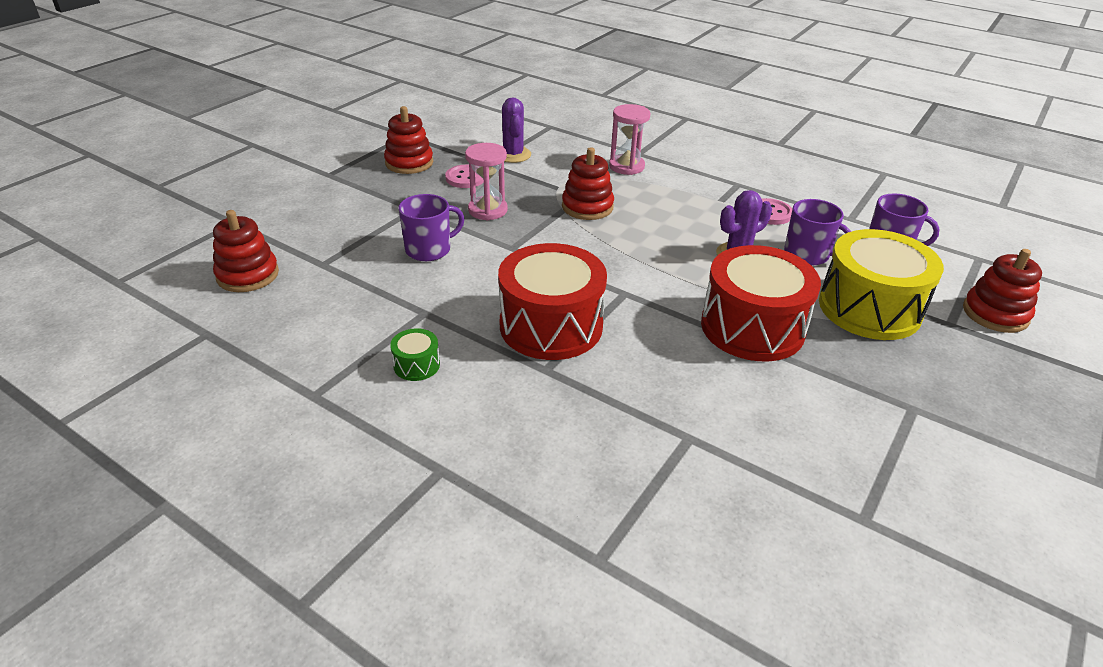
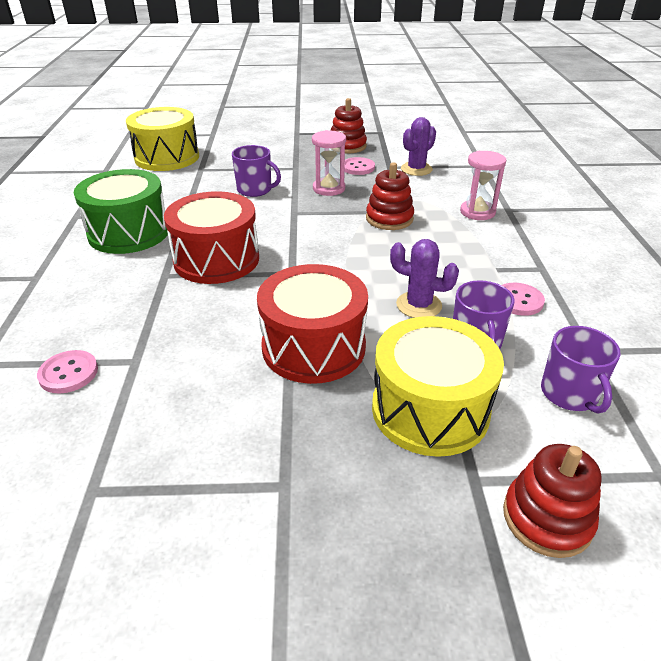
camera: 55 degrees right, 0 degrees up
red stacking toy [213,210,279,292] -> yellow drum [126,107,199,171]
green drum [390,328,440,381] -> green drum [74,169,168,254], size x2.40
none -> pink button [37,350,98,393]

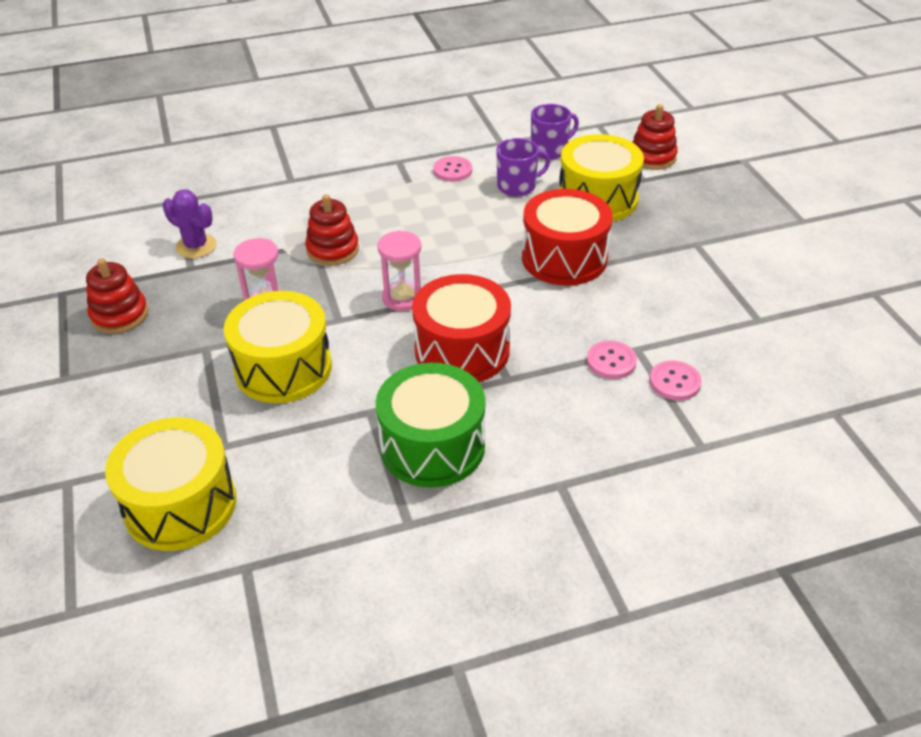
camera: 105 degrees left, 5 degrees up
purple mug [232,145,281,197] -> yellow drum [224,291,332,403]
pink button [344,157,375,175] -> pink button moved to [587,341,637,379]
purple cactus [390,239,459,318] -> none
pink hourglass [460,151,506,220] -> pink hourglass moved to [377,230,422,311]

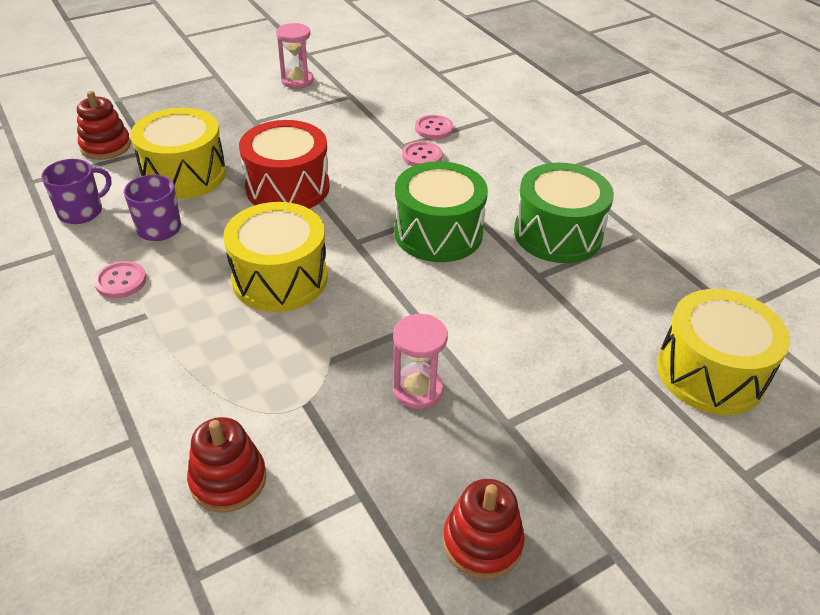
camera: 105 degrees left, 0 degrees up
purple cactus [163,189,216,258] -> none
yellow drum [224,291,332,403] -> yellow drum moved to [223,202,328,312]
red stacking toy [305,194,359,266] -> red stacking toy moved to [187,417,266,513]
pink hourglass [377,230,422,311] -> pink hourglass moved to [276,23,314,89]
red drum [412,274,511,382] -> green drum [394,161,488,262]
purple mug [531,104,579,159] -> purple mug turned 90 degrees clockwise [41,159,112,224]

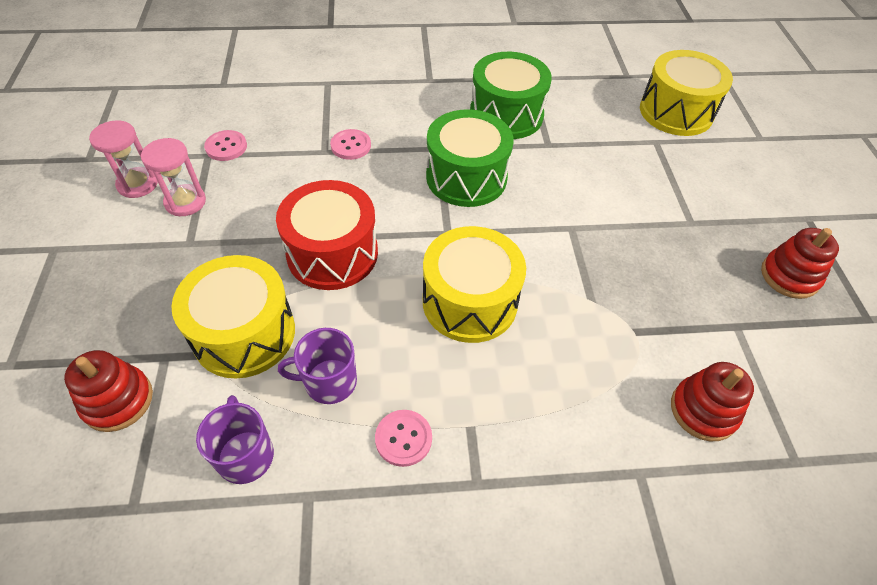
camera: 65 degrees left, 10 degrees up
pink hourglass [393,314,448,409] -> pink hourglass moved to [141,138,206,216]
pink button [415,115,453,139] -> pink button moved to [204,130,247,161]

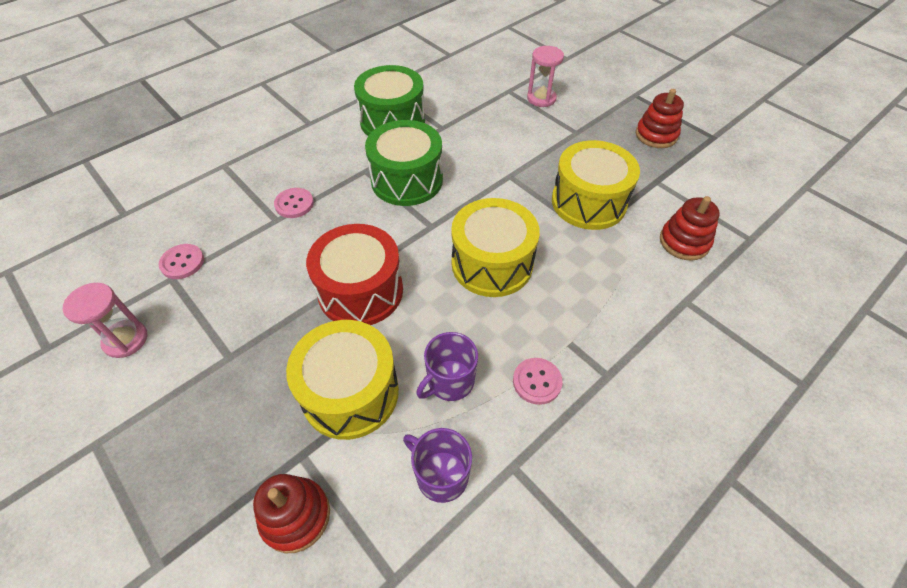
camera: 35 degrees left, 0 degrees up
pink hourglass [141,138,206,216] -> pink hourglass moved to [527,46,564,107]
yellow drum [640,50,733,136] -> yellow drum moved to [552,140,640,230]

